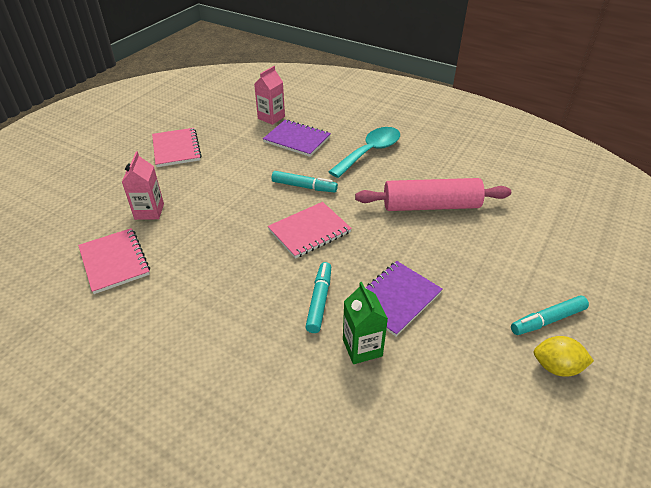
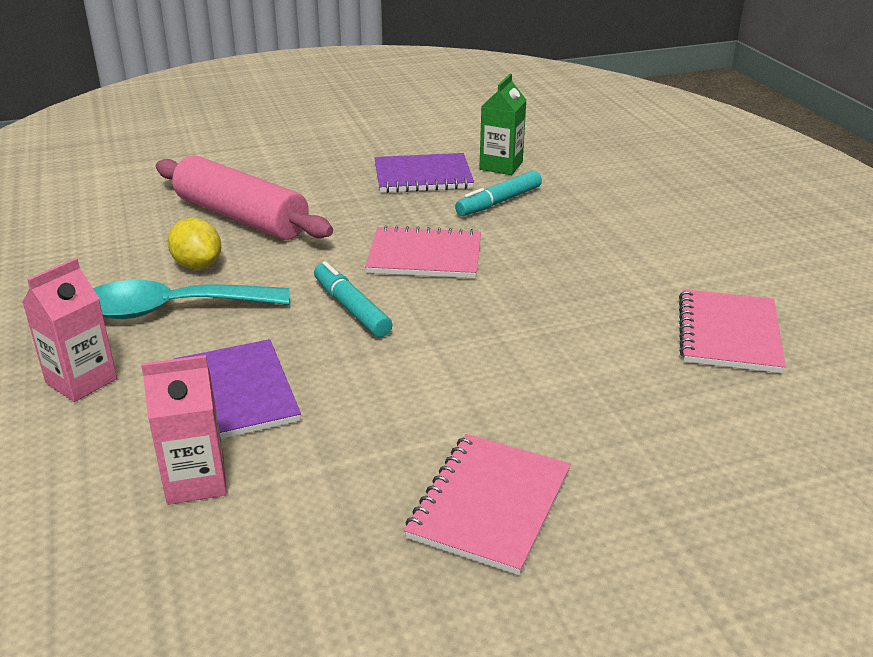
camera: 140 degrees left, 10 degrees down
pink carton [122,151,164,220] -> pink carton moved to [22,258,117,402]
turquoise marker [511,295,589,335] -> none
yellow lemon [534,336,594,377] -> yellow lemon moved to [167,218,221,270]

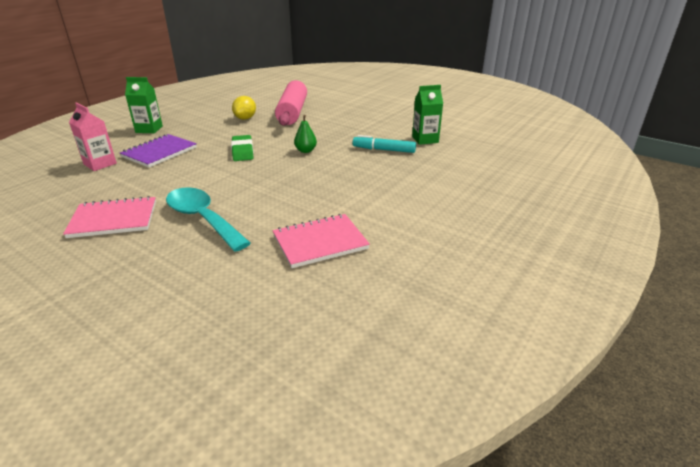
camera: 55 degrees right, 0 degrees up
pink carton [22,258,117,402] -> green carton [125,77,163,133]
turquoise spoon [93,280,289,319] -> turquoise spoon moved to [166,187,251,252]
turquoise marker [314,261,393,337] -> green eraser [231,135,254,161]
pink notebook [365,225,481,278] -> green pear [294,115,317,153]
purple notebook [374,153,474,193] -> none

